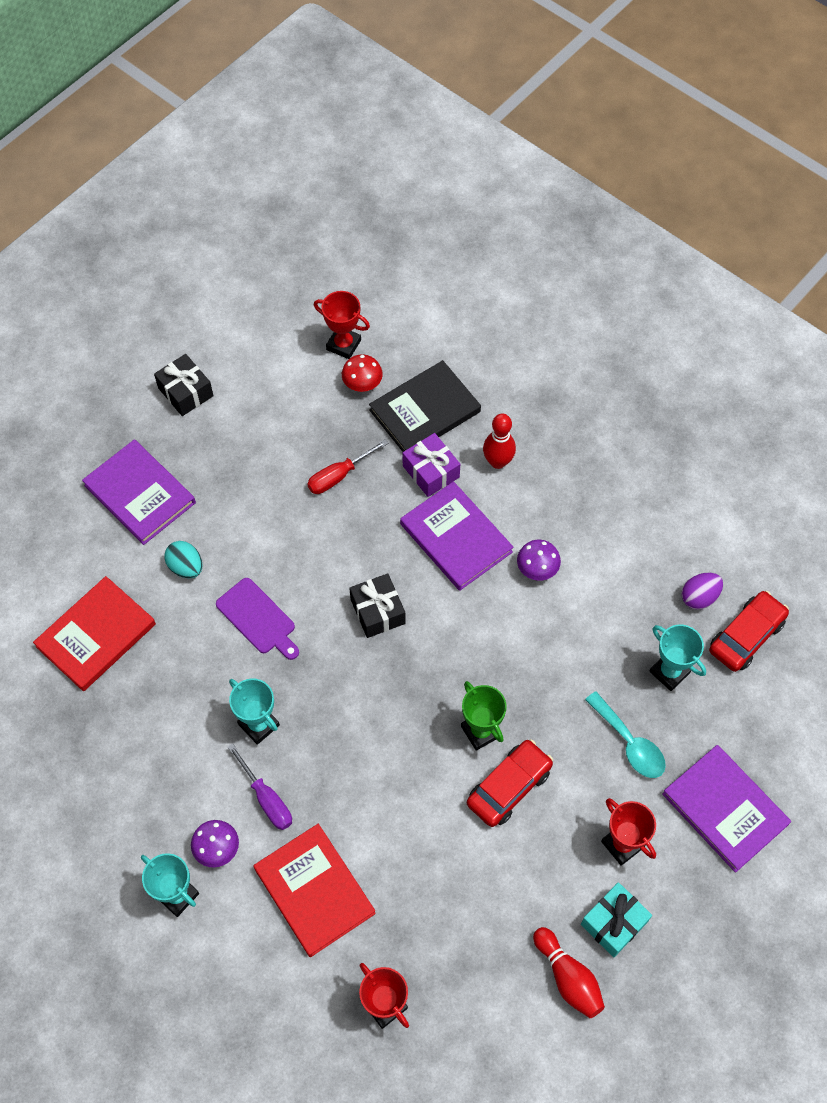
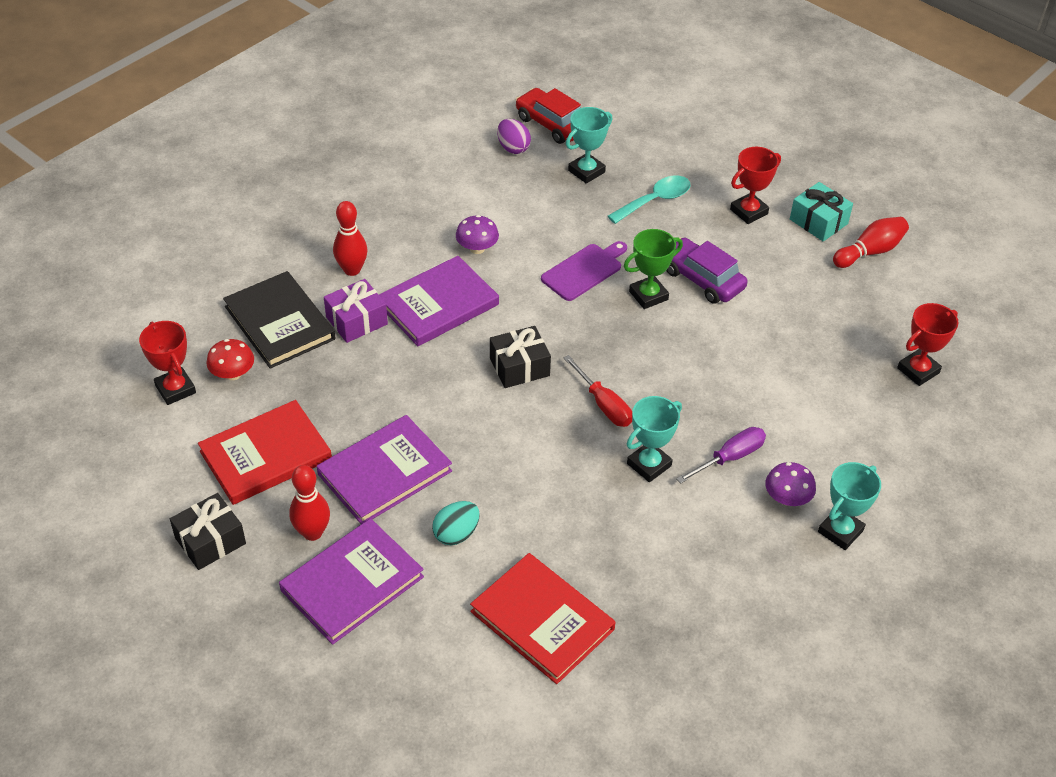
camera: 90 degrees left, 15 degrees down
purple cutting board [216,578,299,660] -> purple cutting board moved to [541,241,627,301]
red book [253,824,376,957] -> red book moved to [198,400,332,505]
red screwdriver [307,439,388,494] -> red screwdriver moved to [564,355,632,427]
red trophy [314,291,370,359] -> red trophy turned 60 degrees counterclockwise [139,321,196,405]
red car [467,739,553,827] -> purple car [666,237,748,304]
purple book [662,745,791,873] -> purple book moved to [317,415,452,524]
none -> red bowling pin [289,465,330,541]

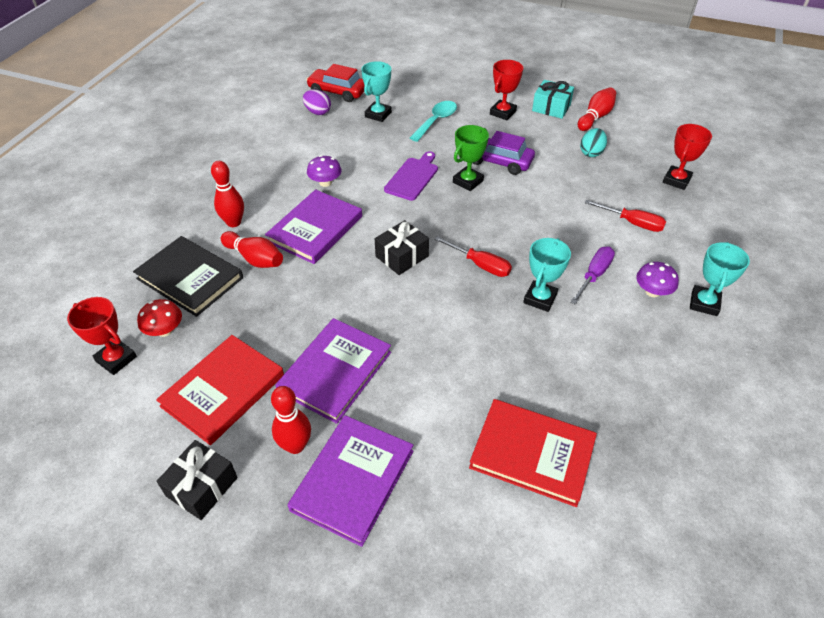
camera: 20 degrees left, 0 degrees up
purple gift [324,279,388,343] -> red bowling pin [221,231,283,268]
turquoise egg [432,501,480,545] -> turquoise egg moved to [580,128,607,157]
none -> red screwdriver [585,200,666,232]

